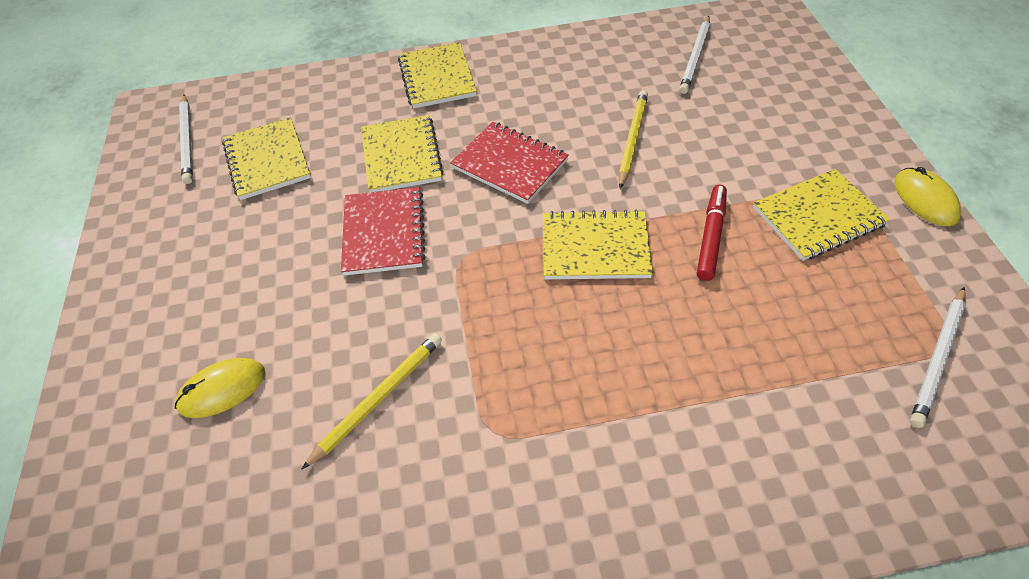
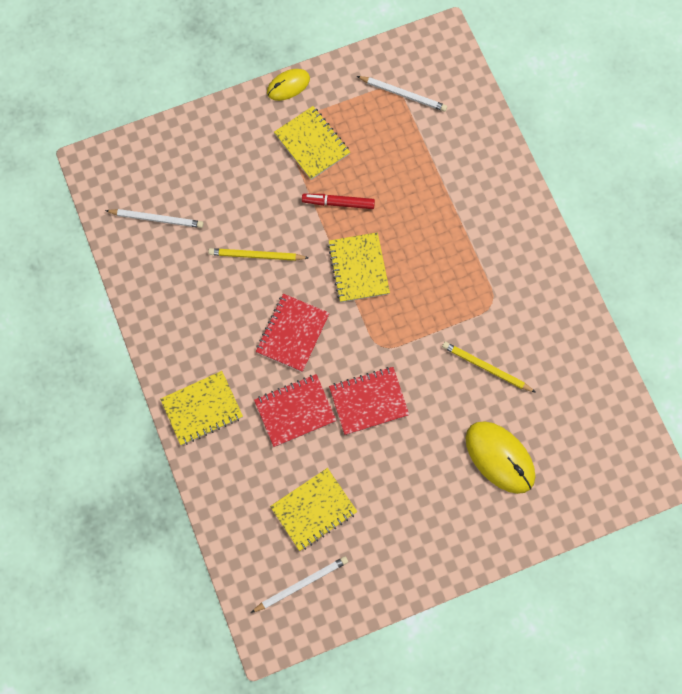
camera: 105 degrees left, 20 degrees up
yellow mouse [175,358,265,418] -> yellow mouse [466,421,535,494], size x1.65
yellow notebook [361,115,444,192] -> red notebook [254,374,337,447]

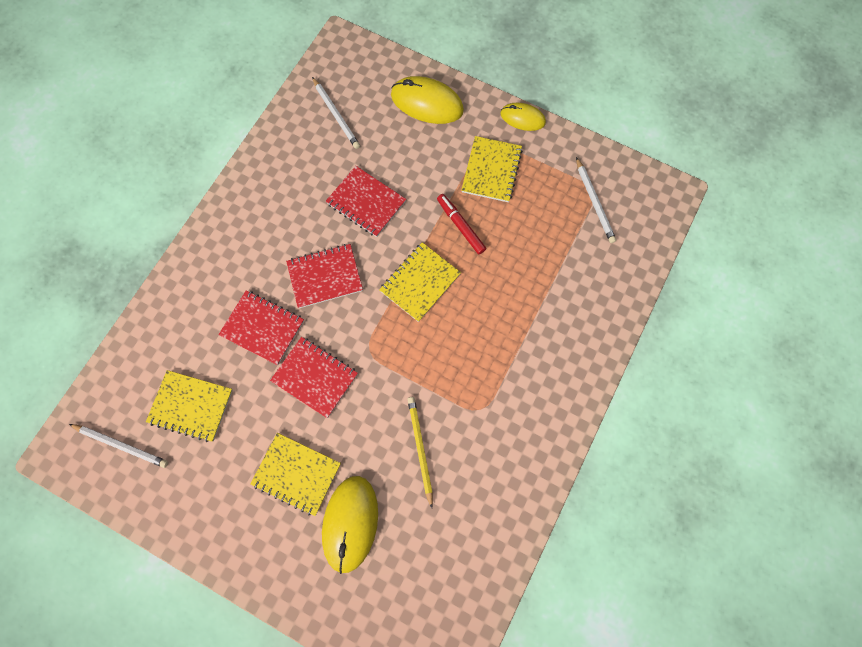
camera: 50 degrees right, 0 degrees up
yellow notebook [160,371,243,445] -> yellow notebook moved to [250,433,341,516]
yellow pencil [208,248,308,261] -> red notebook [326,166,406,237]
none -> yellow mouse [391,76,464,124]

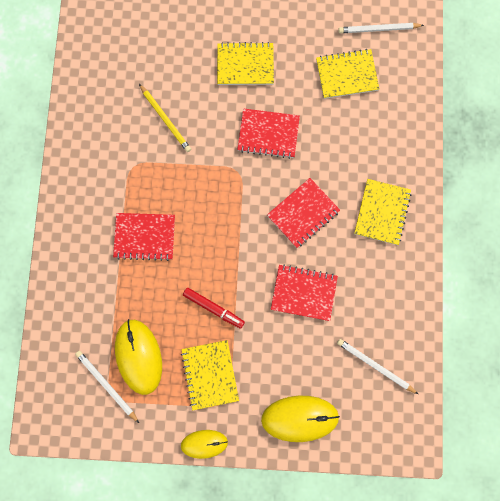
camera: 155 degrees right, 5 degrees up
red notebook [218,290,304,365] -> red notebook moved to [113,213,175,261]
yellow mouse [322,476,378,574] -> yellow mouse moved to [115,319,162,395]
yellow notebook [379,242,461,322] -> yellow notebook moved to [354,179,411,245]

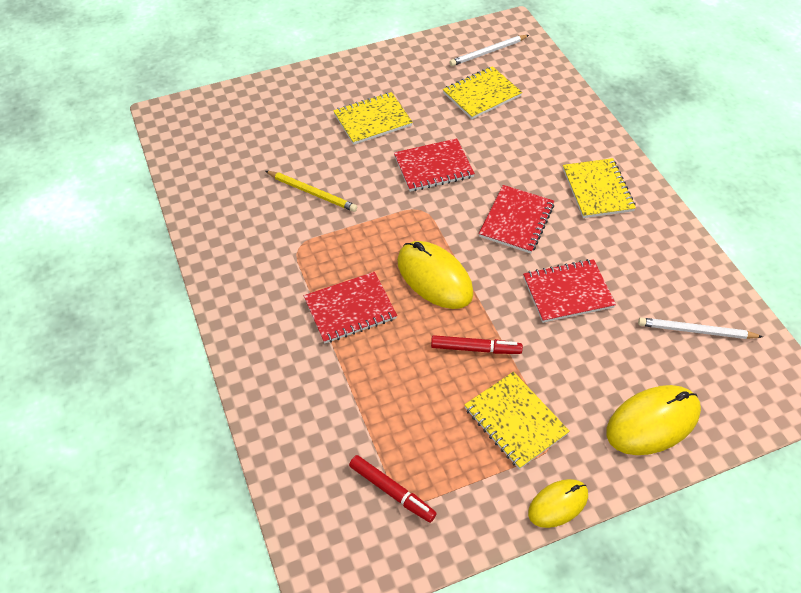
camera: 25 degrees left, 25 degrees down
white pencil [75,351,139,423] -> red marker [349,455,437,523]
yellow mouse [115,319,162,395] -> yellow mouse moved to [397,241,474,309]

